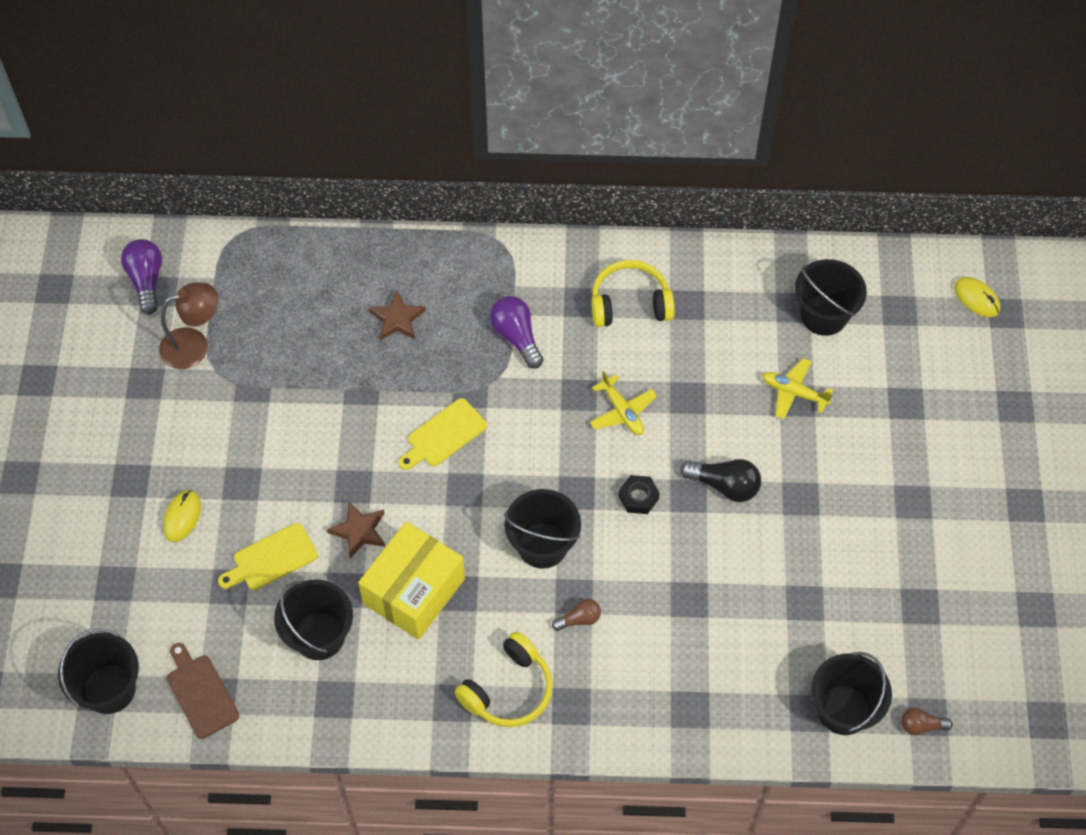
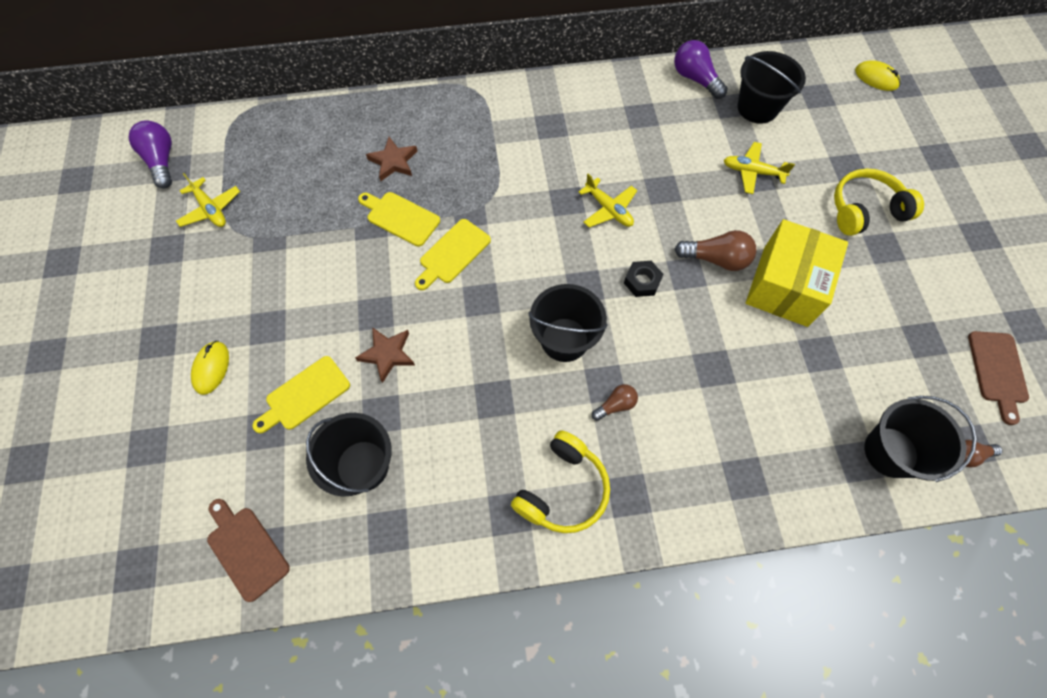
camera: 10 degrees left, 5 degrees up
black bucket [58,628,139,714] -> none
brown lamp [159,283,218,369] -> yellow plane [176,173,240,227]
yellow box [358,521,465,640] -> yellow box moved to [746,219,848,327]
purple light bulb [490,296,543,369] -> purple light bulb moved to [674,40,728,99]
yellow headphones [591,260,675,327] -> yellow headphones moved to [834,169,924,236]
black light bulb [680,459,761,502] -> brown light bulb [675,230,756,271]
none -> yellow cutting board [358,192,440,247]
none -> brown cutting board [968,331,1029,425]

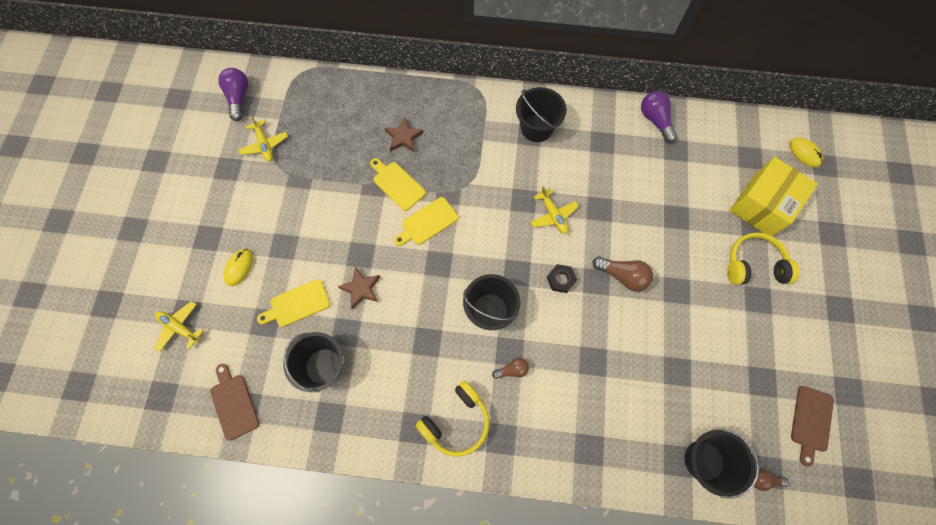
camera: 15 degrees right, 5 degrees up
yellow plane [724,142,795,194] -> yellow plane moved to [154,301,204,352]
black bucket [737,51,806,124] -> black bucket moved to [516,87,567,142]
yellow box [746,219,848,327] -> yellow box moved to [729,157,818,236]

